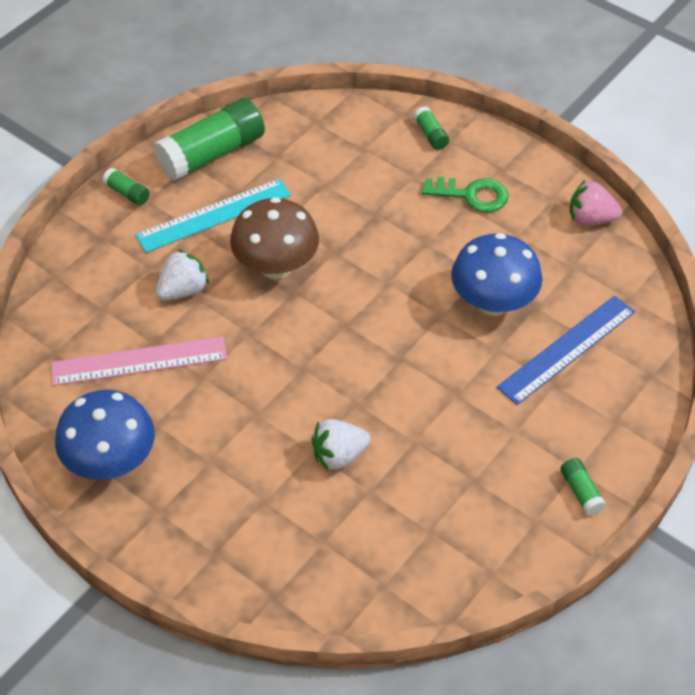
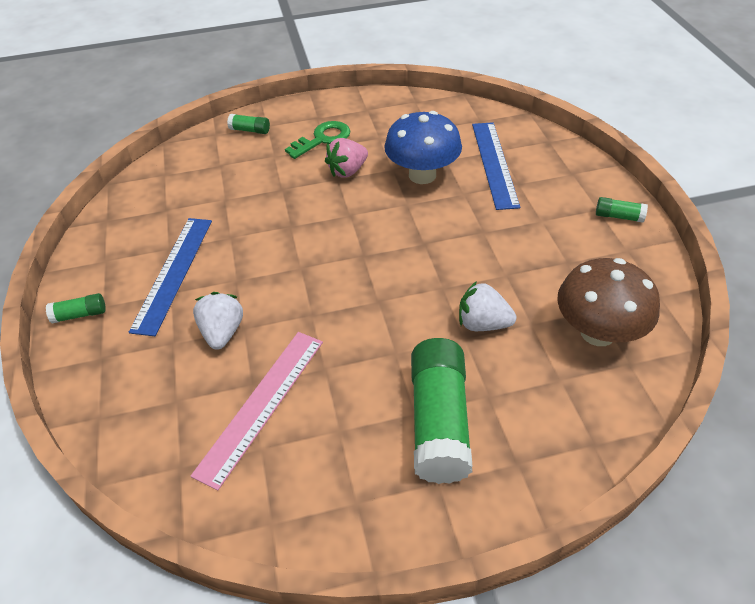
camera: 50 degrees left, 5 degrees down
blue mushroom [55,390,155,480] -> none
turquoise ruler [135,178,291,253] -> blue ruler [129,218,212,336]
green glue stick [153,98,265,181] -> green glue stick moved to [411,338,473,484]
brown mushroom [230,197,319,279] -> brown mushroom moved to [557,258,660,346]
white strawberry [312,419,370,471] -> white strawberry turned 90 degrees clockwise [459,281,516,331]
pink strawberry [570,180,622,225] -> pink strawberry moved to [325,138,368,178]

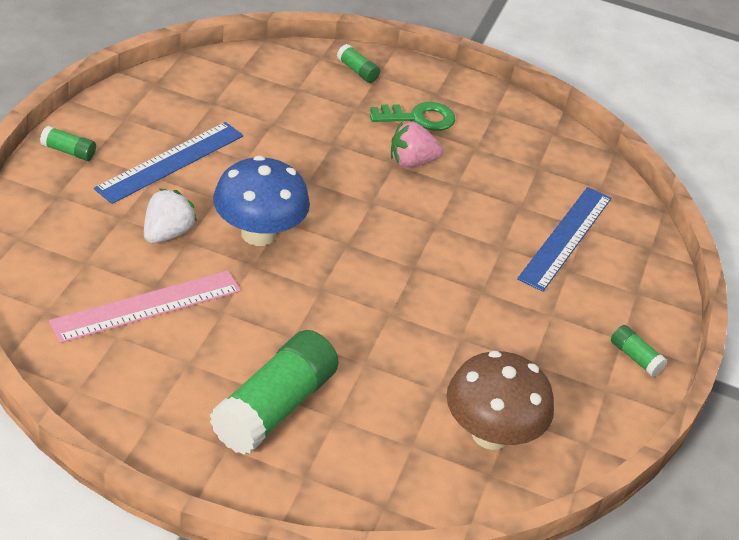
camera: 25 degrees right, 5 degrees down
blue mushroom [384,111,462,184] -> blue mushroom moved to [213,156,310,246]
white strawberry [459,281,516,331] -> none

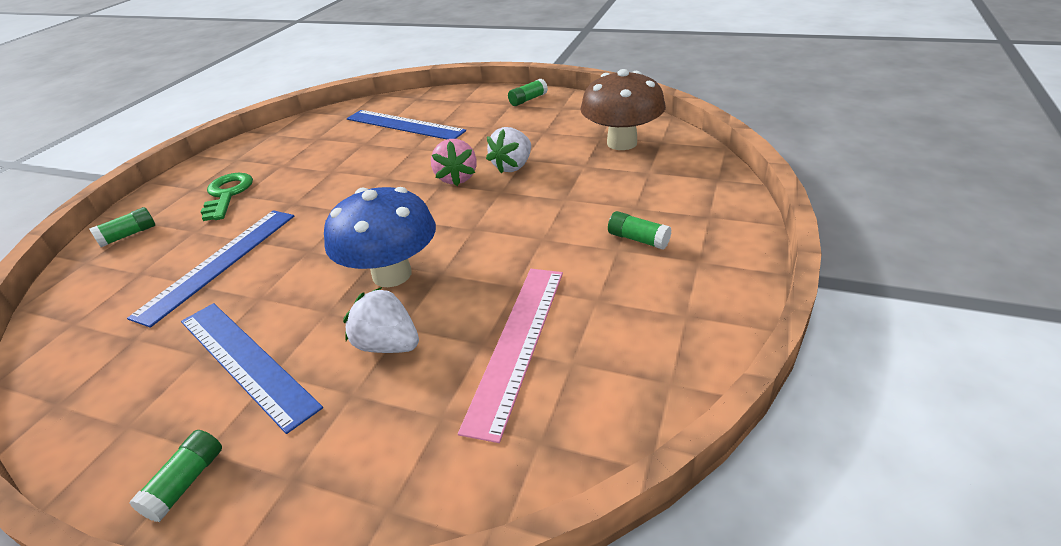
camera: 80 degrees left, 5 degrees down
pink ruler [49,270,241,343] -> pink ruler turned 45 degrees clockwise [458,269,563,443]
green glue stick [210,330,339,455] -> green glue stick [608,211,671,249], size x0.44
pink strawberry [391,122,443,167] -> pink strawberry moved to [431,139,476,186]
none -> blue ruler [127,210,294,328]
none -> white strawberry [486,127,531,174]

